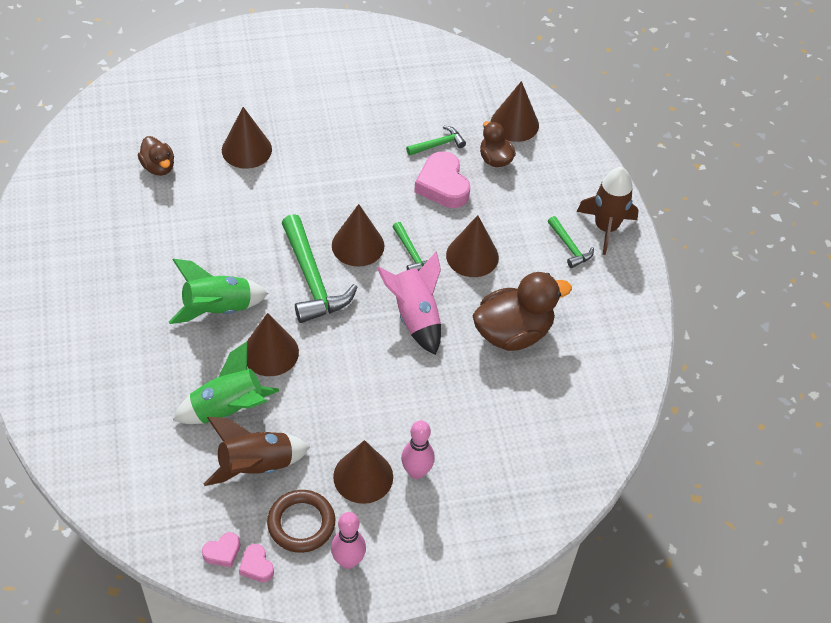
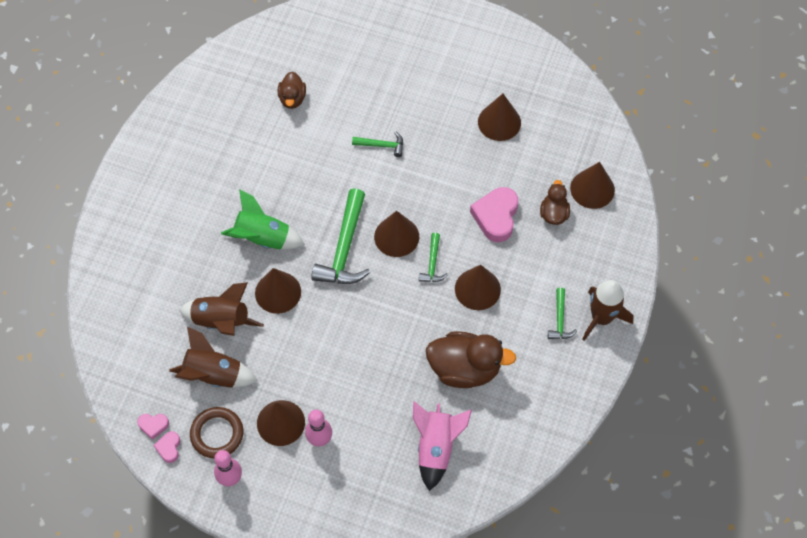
camera: 35 degrees right, 10 degrees up
green rocket [173,342,279,424] -> brown rocket [179,282,264,336]
brown cone [222,107,272,169] -> brown cone moved to [478,94,521,141]
pink rocket [377,251,441,355] -> pink rocket moved to [413,401,472,491]
green hammer [406,126,466,156] -> green hammer moved to [352,131,403,157]

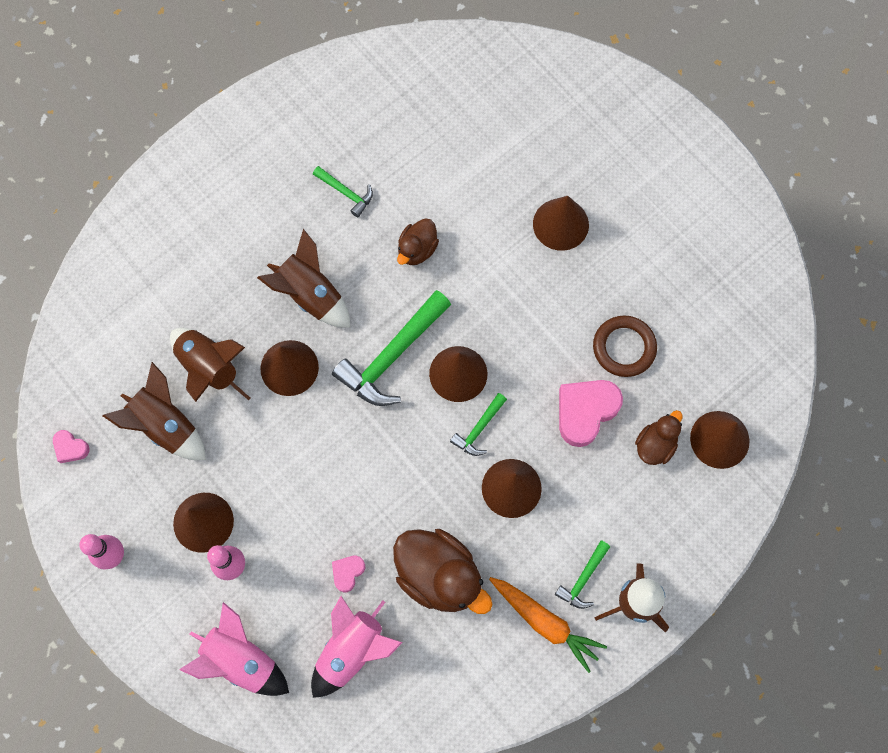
camera: 30 degrees right, 10 degrees up
pink heart [153,431,180,463] -> pink heart moved to [332,556,365,592]
brown ring [190,407,243,458] -> brown ring moved to [593,315,657,377]
green rocket [221,189,305,250] -> brown rocket [257,229,351,328]
brown duck [278,72,306,109] -> brown duck moved to [397,218,439,265]
green hammer [352,131,403,157] -> green hammer moved to [313,166,373,217]
brown cone [478,94,521,141] -> brown cone moved to [533,196,589,251]
none -> pink rocket [179,602,289,696]
none -> orange carrot [489,577,607,673]

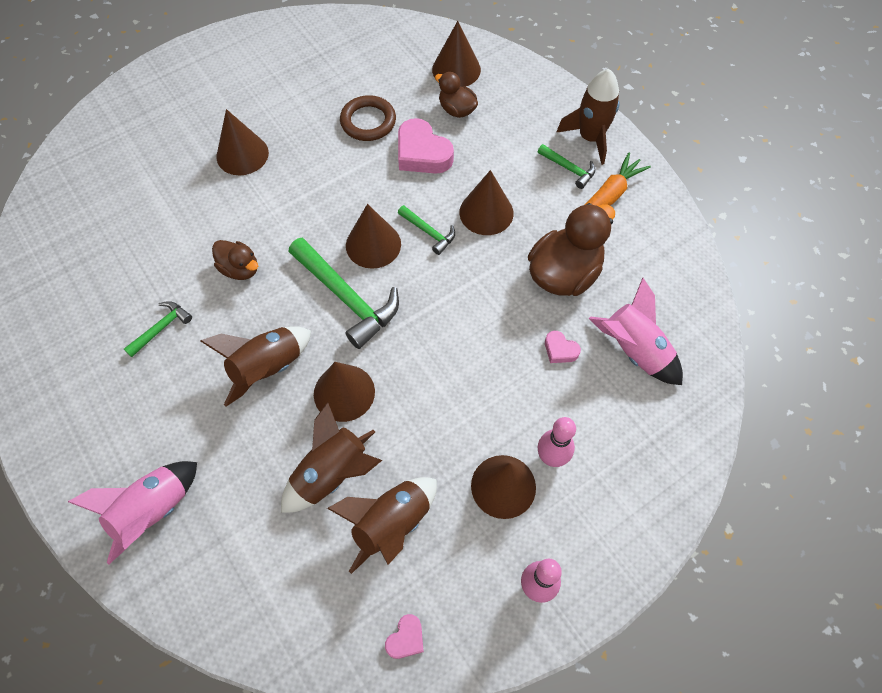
camera: 85 degrees left, 10 degrees down
pink rocket [179,602,289,696] -> pink rocket moved to [68,461,197,564]

